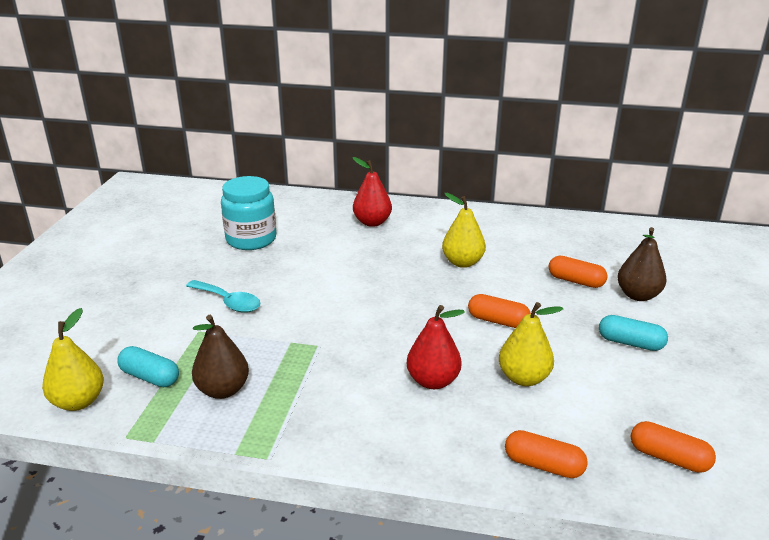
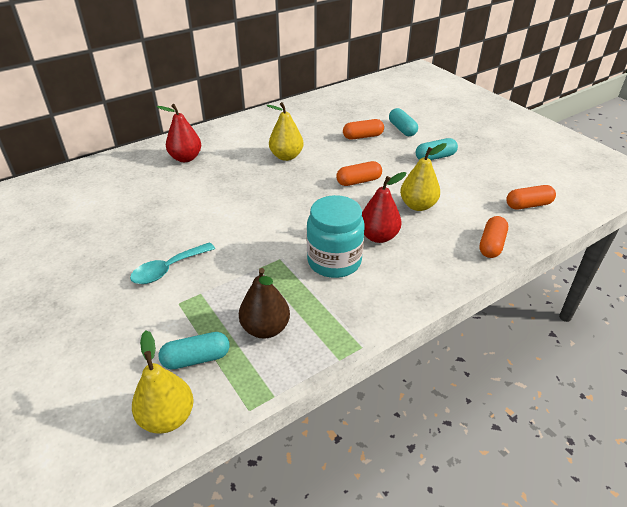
camera: 45 degrees left, 10 degrees up
turquoise spoon [186,280,260,313] -> turquoise spoon turned 150 degrees clockwise [130,242,215,284]
turquoise jar [221,176,276,250] -> turquoise jar moved to [307,195,365,278]
orange capsule [505,430,588,478] -> orange capsule turned 45 degrees counterclockwise [479,216,508,258]
brown pear [617,227,666,301] -> turquoise capsule [389,108,418,136]

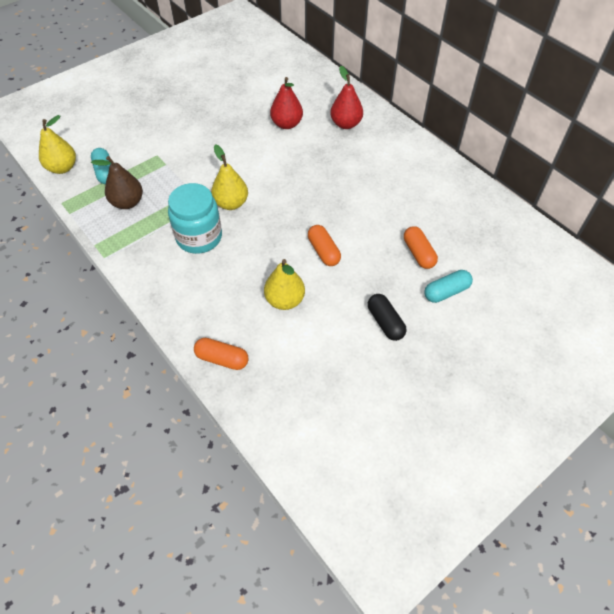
camera: 85 degrees right, 15 degrees up
turquoise spoon [130,242,215,284] -> none
yellow pear [267,102,304,161] -> yellow pear moved to [211,144,248,210]
red pear [362,172,406,243] -> red pear moved to [270,77,303,129]
turquoise capsule [416,138,458,160] -> black capsule [368,294,406,341]
orange capsule [506,185,556,210] -> none

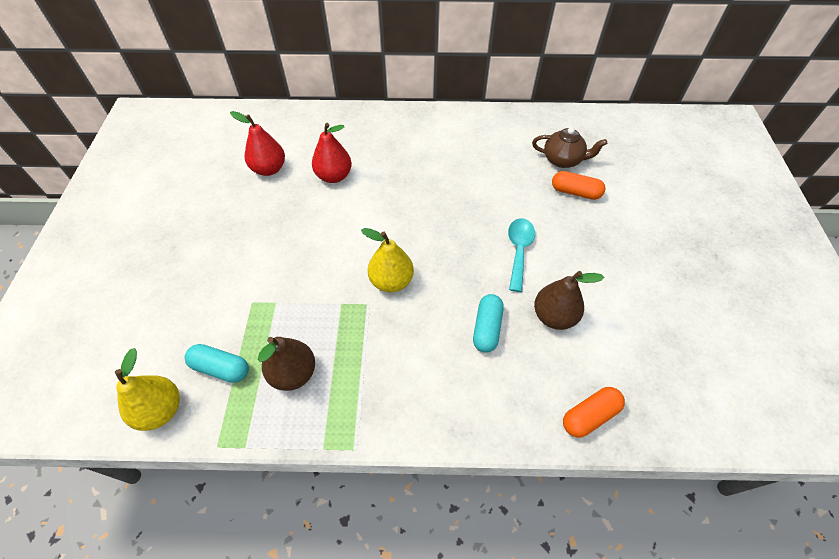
camera: 50 degrees left, 0 degrees up
turquoise jar [168,183,222,254] -> none
yellow pear [264,259,305,310] -> brown pear [534,271,604,330]
orange capsule [308,225,341,266] -> turquoise spoon [508,218,535,292]
red pear [330,66,363,129] -> red pear moved to [230,111,285,176]
black capsule [368,294,406,341] -> none
turquoise capsule [424,270,473,303] -> turquoise capsule moved to [473,294,504,353]
none -> brown teapot [532,127,607,168]

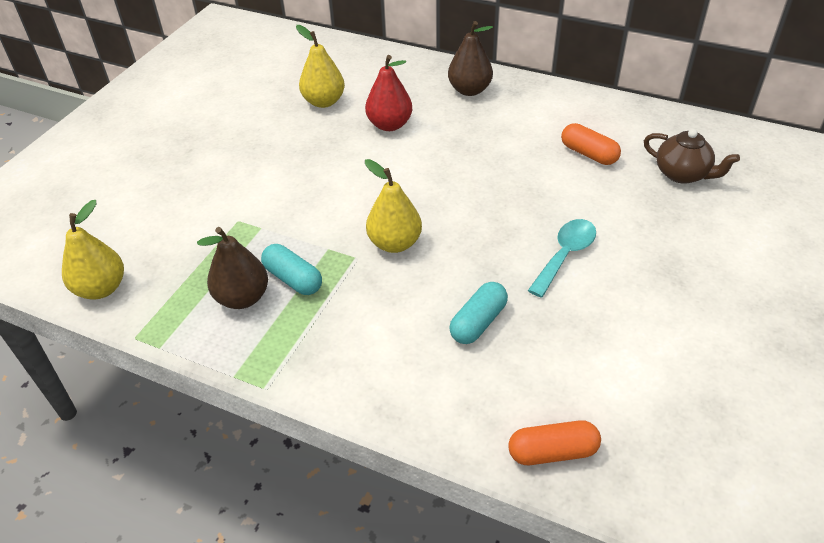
camera: 25 degrees right, 10 degrees down
turquoise capsule [185,344,249,383] -> turquoise capsule moved to [261,244,322,295]
red pear [230,111,285,176] -> yellow pear [296,25,345,108]
brown pear [534,271,604,330] -> brown pear moved to [448,21,493,96]
orange capsule [552,171,606,200] -> orange capsule moved to [561,123,621,165]

